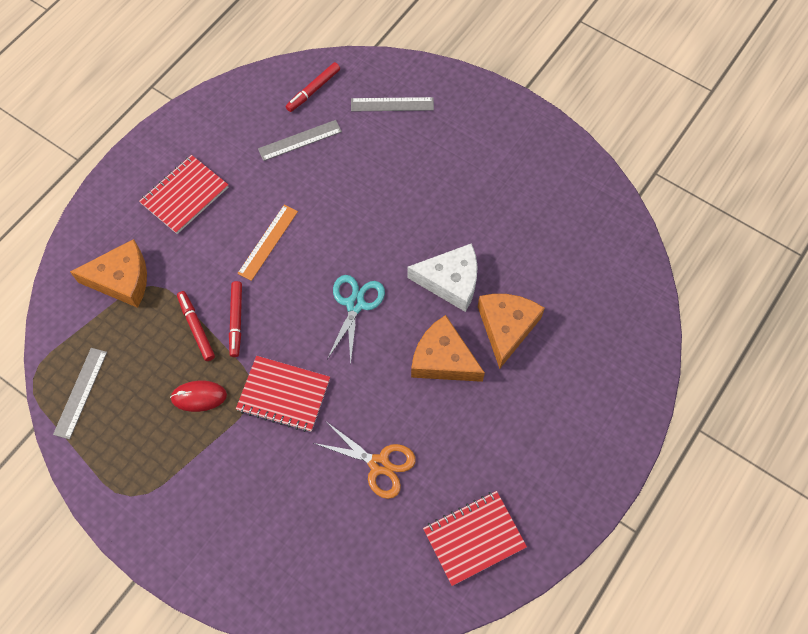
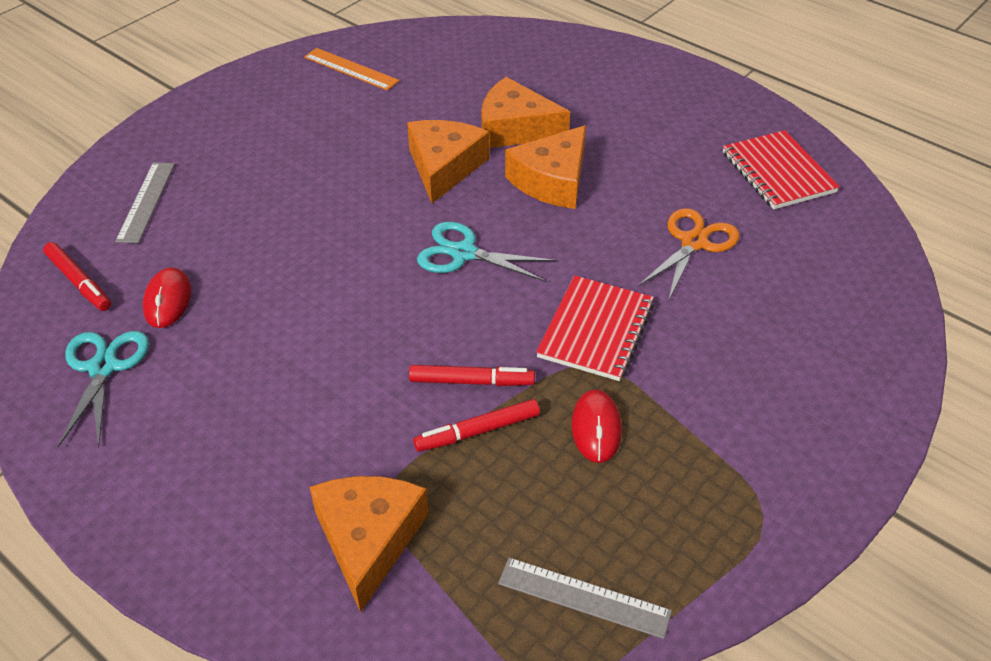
camera: 85 degrees left, 20 degrees down
red notebook [139,155,229,234] -> none
orange ruler [237,205,298,281] -> orange ruler moved to [304,48,399,90]
grey ruler [258,120,342,161] -> red mouse [143,267,191,328]
white cheese [407,243,478,312] -> orange cheese [407,120,490,203]
none -> turquoise scissors [58,331,149,447]

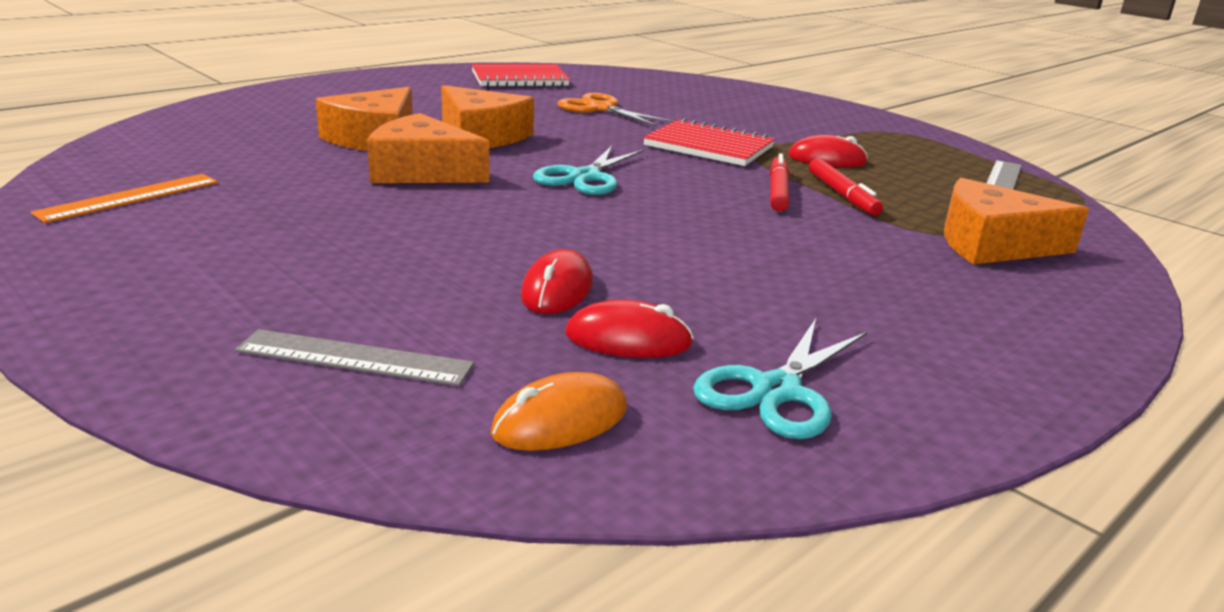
camera: 85 degrees left, 20 degrees down
red marker [43,242,111,311] -> orange mouse [490,372,627,451]
turquoise scissors [58,331,149,447] -> turquoise scissors turned 60 degrees counterclockwise [693,319,867,439]
none -> red mouse [521,249,593,314]

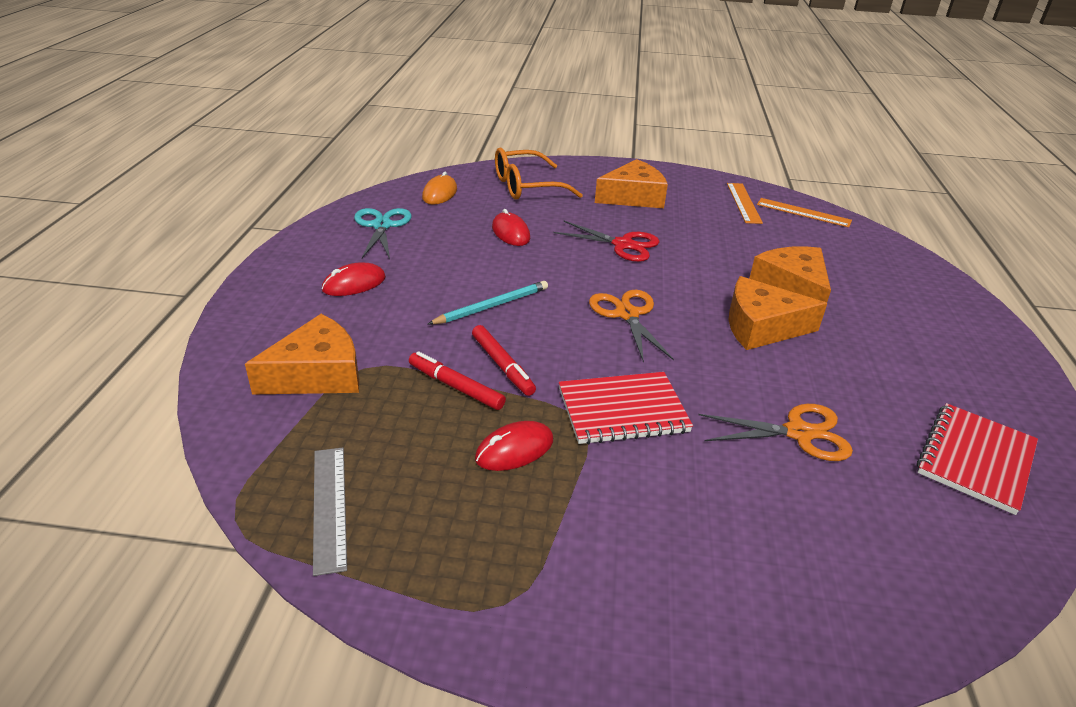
camera: 140 degrees right, 10 degrees up
grey ruler [235,329,474,386] -> orange glasses [495,148,583,200]
orange cheese [367,113,489,183] -> orange cheese moved to [595,159,668,208]
turquoise scissors [533,146,644,195] -> orange scissors [589,290,674,363]
red mouse [565,299,694,358] -> red mouse moved to [322,262,386,296]
none -> turquoise pencil [428,281,548,324]
none -> red scissors [554,221,659,262]
none -> orange ruler [757,198,852,228]

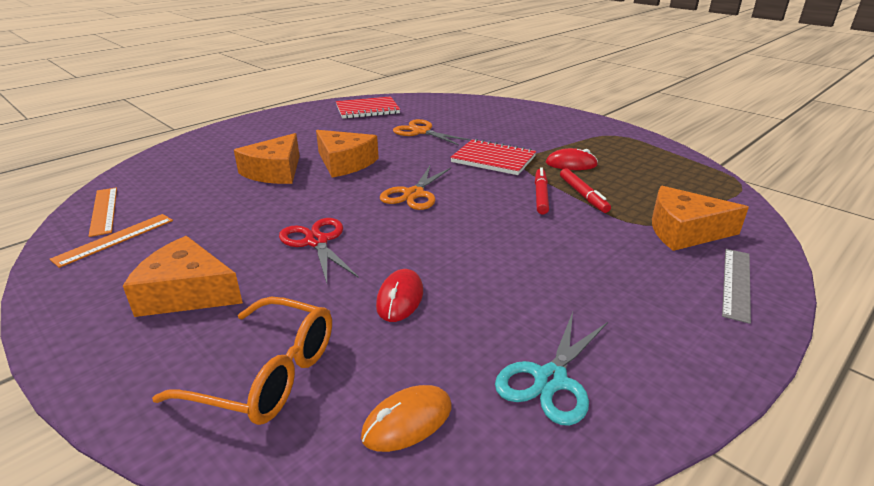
camera: 140 degrees left, 5 degrees down
grey ruler [313,448,347,576] -> grey ruler moved to [722,249,751,324]
red mouse [322,262,386,296] -> none
turquoise pencil [428,281,548,324] -> none

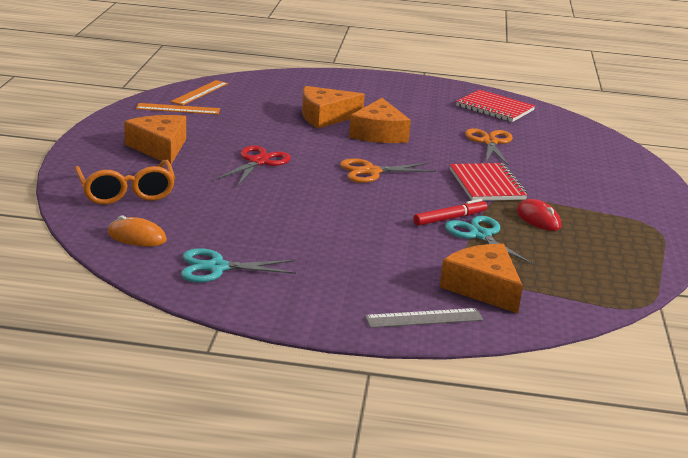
camera: 50 degrees right, 5 degrees down
red mouse [376,269,423,322] -> none
red marker [560,168,611,213] -> turquoise scissors [445,216,534,265]

